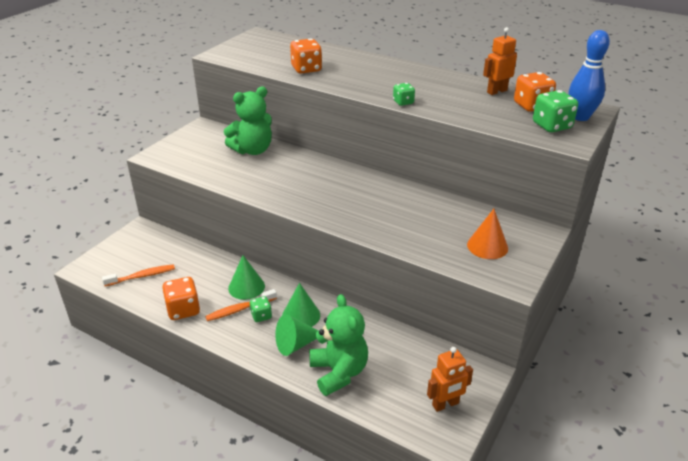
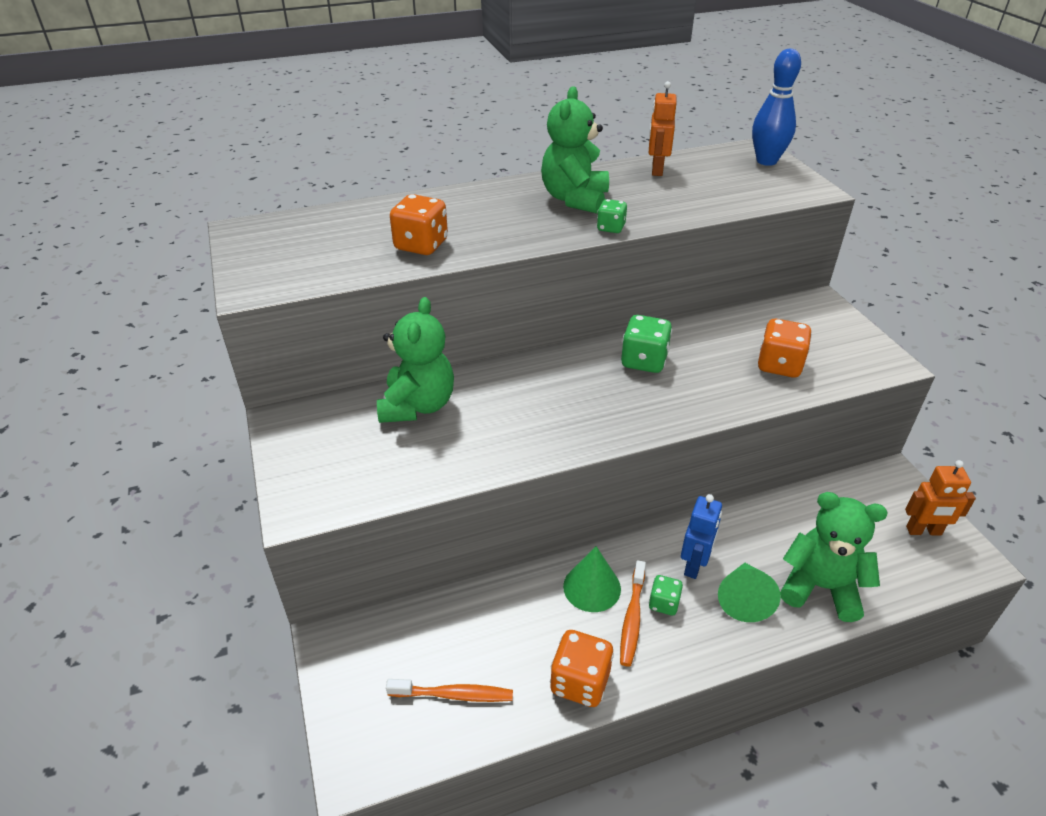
camera: 50 degrees left, 5 degrees up
orange toothbrush [102,264,175,286] -> orange toothbrush turned 75 degrees clockwise [386,679,513,702]
green cone [282,283,320,327] -> blue robot [681,494,722,579]
orange robot [427,347,473,412] -> orange robot turned 75 degrees clockwise [905,460,976,536]
orange cone [467,209,508,259] -> none
orange dice [514,72,556,112] -> orange dice moved to [758,319,812,378]
green dice [533,90,578,132] -> green dice moved to [621,315,672,373]
none -> green teddy bear [541,86,609,214]

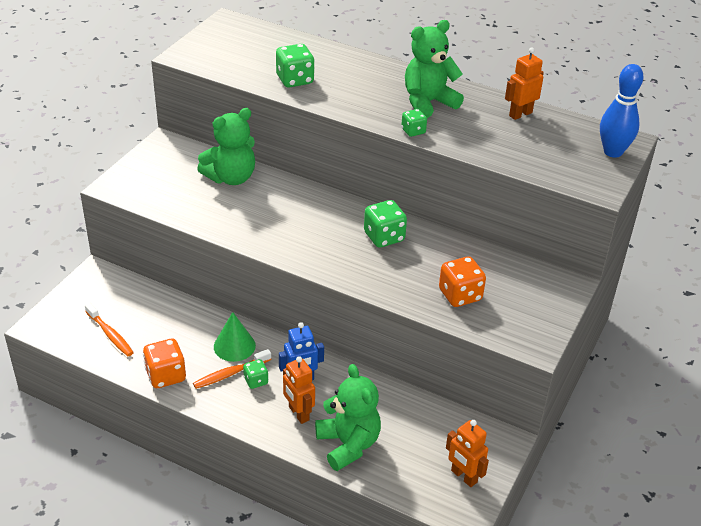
camera: 45 degrees right, 0 degrees up
orange dice [390,194,448,255] -> green dice [276,44,315,88]
green cone [718,563,781,622] -> orange robot [283,356,315,424]

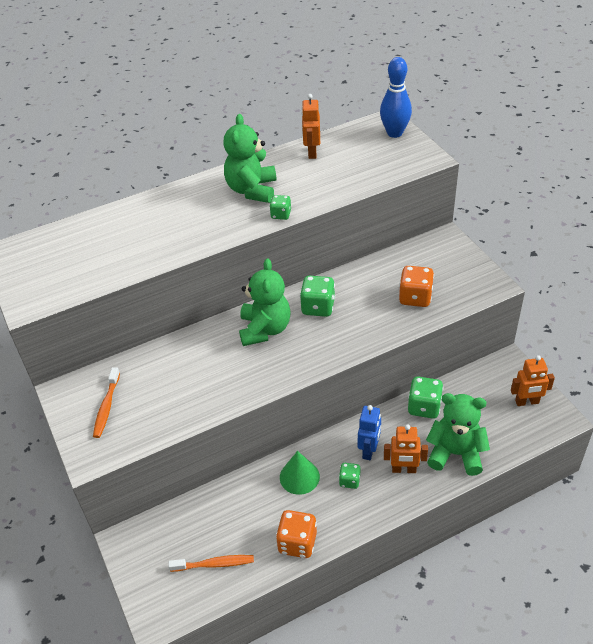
camera: 50 degrees left, 5 degrees up
orange toothbrush [193,349,271,389] -> orange toothbrush moved to [93,367,120,438]
green teddy bear [197,108,255,185] -> green teddy bear moved to [239,258,291,346]
green dice [276,44,315,88] -> green dice moved to [408,376,443,419]

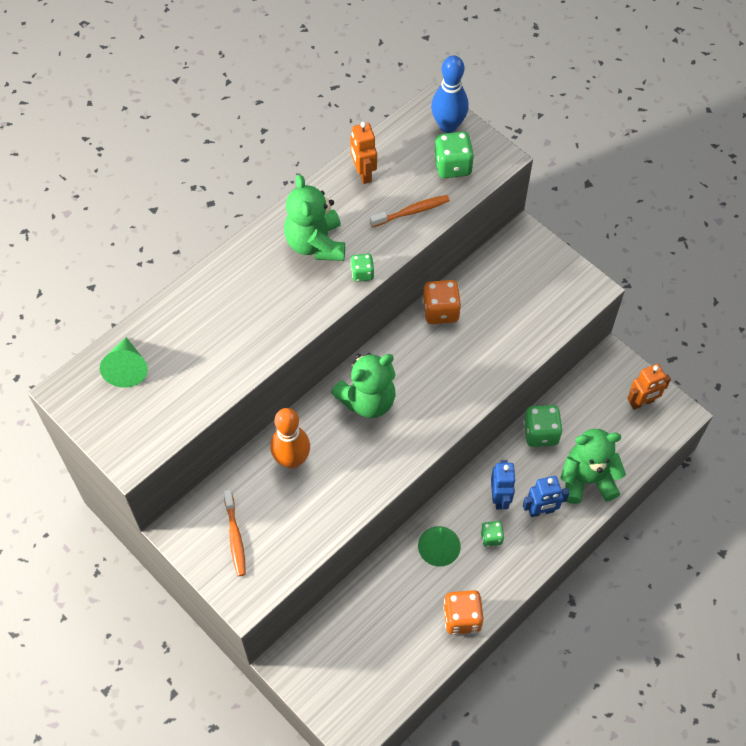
camera: 20 degrees left, 15 degrees up
orange toothbrush [168,555,254,572] -> orange toothbrush moved to [370,195,450,227]
green teddy bear [239,258,291,346] -> green teddy bear turned 75 degrees clockwise [331,353,396,418]
green dice [300,276,335,317] -> green dice moved to [434,132,474,178]
orange robot [384,424,428,473] -> blue robot [523,476,570,517]
orange dice [399,266,434,307] -> orange dice moved to [423,280,461,324]
none -> green cone [100,337,148,388]
none -> orange bowling pin [270,408,310,469]

